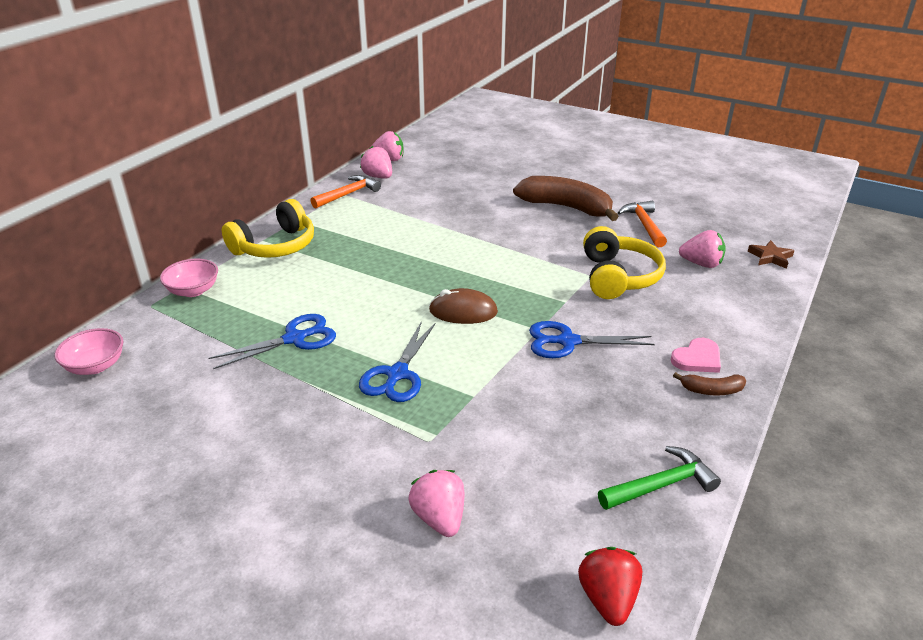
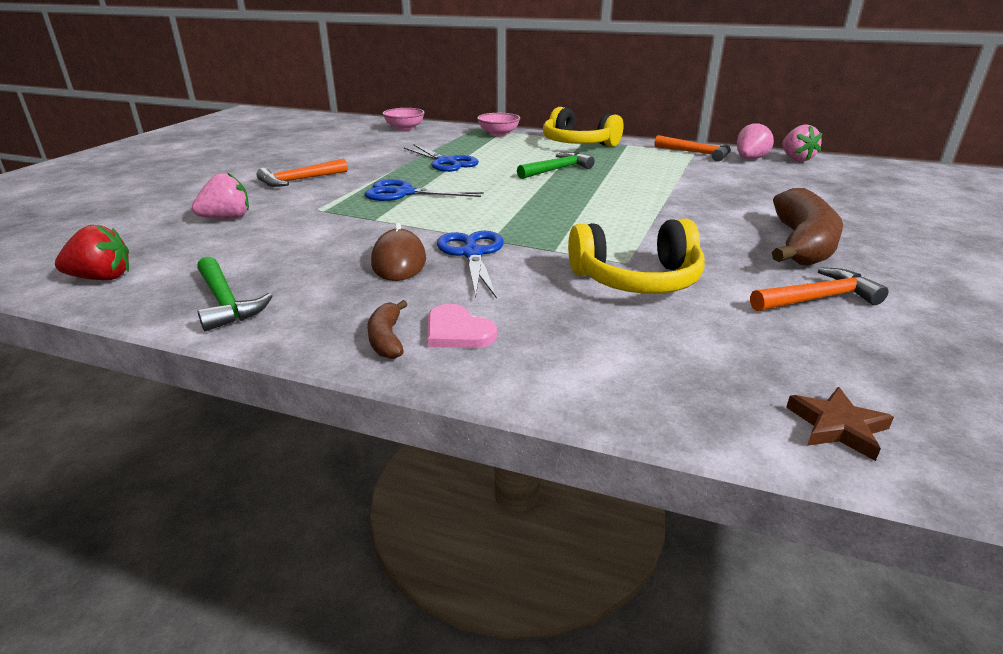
camera: 80 degrees right, 5 degrees down
brown mouse [429,288,498,324] -> brown mouse moved to [371,223,426,281]
pink strawberry [679,230,726,268] -> none
none -> orange hammer [257,159,348,187]
none -> green hammer [517,152,595,179]

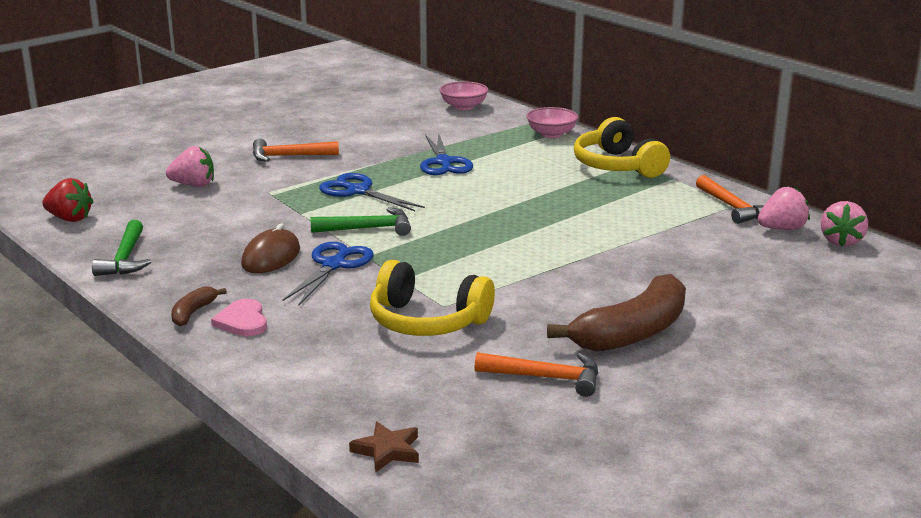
camera: 30 degrees right, 5 degrees down
green hammer [517,152,595,179] -> green hammer moved to [310,207,411,236]

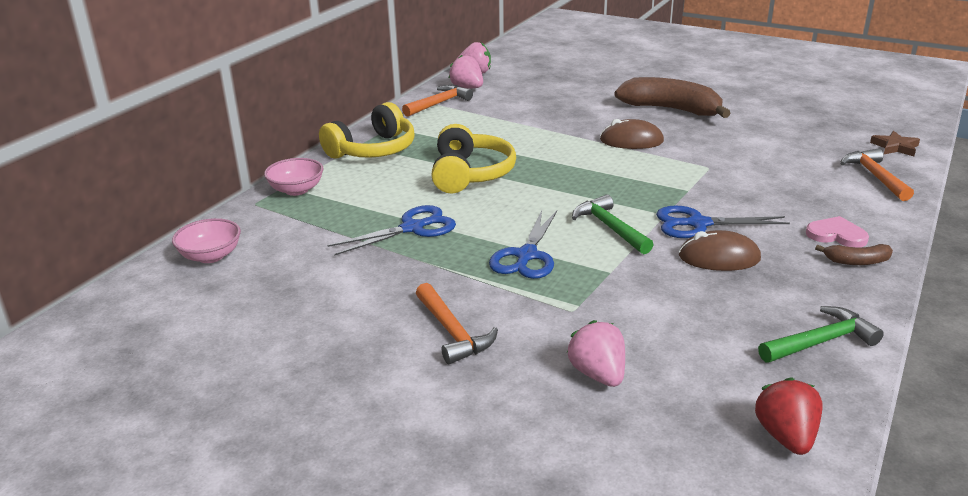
camera: 110 degrees left, 5 degrees up
pink heart [211,299,267,336] -> pink heart turned 120 degrees counterclockwise [806,216,869,247]
yellow headphones [370,260,495,336] -> yellow headphones moved to [431,124,516,194]
orange hammer [475,352,598,397] -> orange hammer moved to [840,148,914,201]
none -> brown mouse [600,119,664,149]

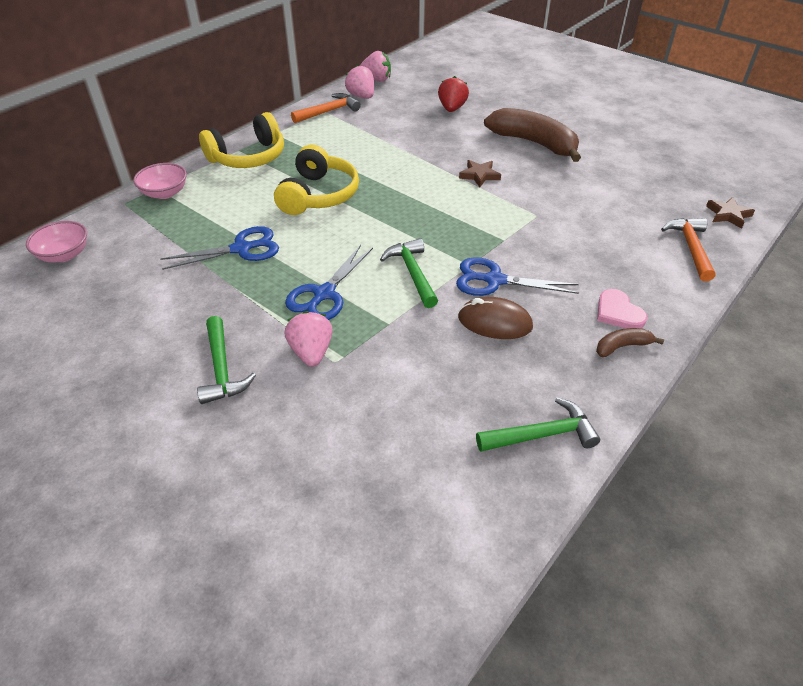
camera: 10 degrees right, 15 degrees up
orange hammer [416,283,498,364] -> green hammer [197,316,256,404]
pink strawberry [567,320,625,387] -> pink strawberry moved to [284,311,333,367]
brown mouse [600,119,664,149] -> brown star [459,160,501,187]
red strawberry [755,377,823,455] -> red strawberry moved to [438,76,469,112]
pink heart [806,216,869,247] -> pink heart turned 150 degrees counterclockwise [597,289,647,329]
brown banana [815,244,893,265] -> brown banana turned 150 degrees clockwise [596,328,664,357]

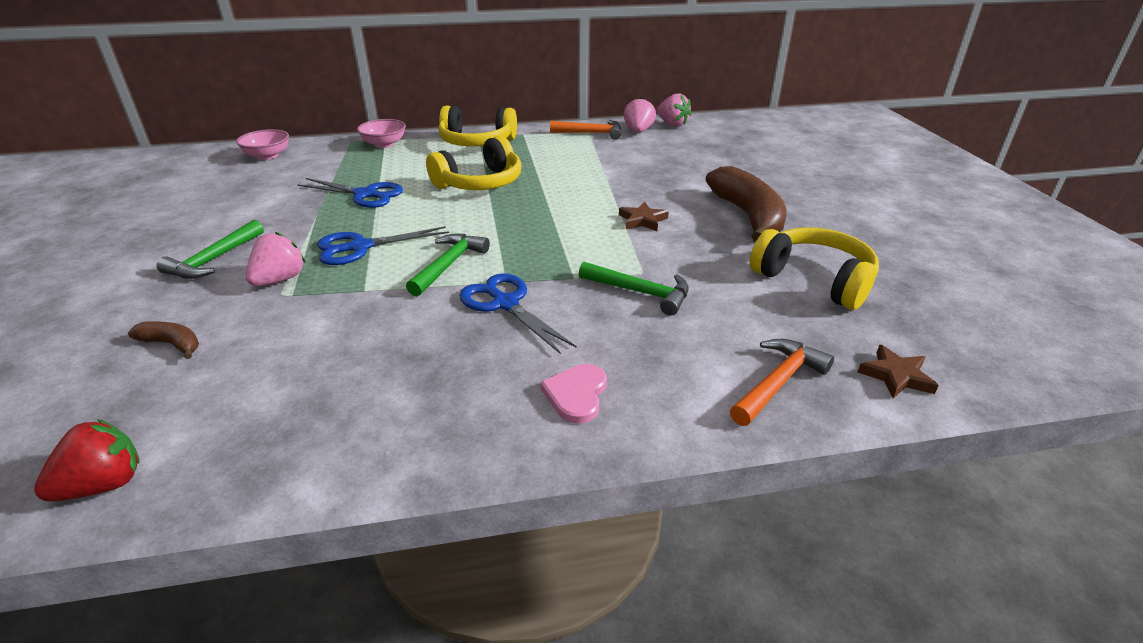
camera: 40 degrees right, 10 degrees down
red strawberry [438,76,469,112] -> red strawberry moved to [34,419,140,502]
brown mouse [458,297,533,339] -> none
green hammer [476,397,600,452] -> green hammer moved to [579,262,689,316]
brown banana [596,328,664,357] -> brown banana moved to [128,321,199,359]
none -> yellow headphones [750,227,879,310]

